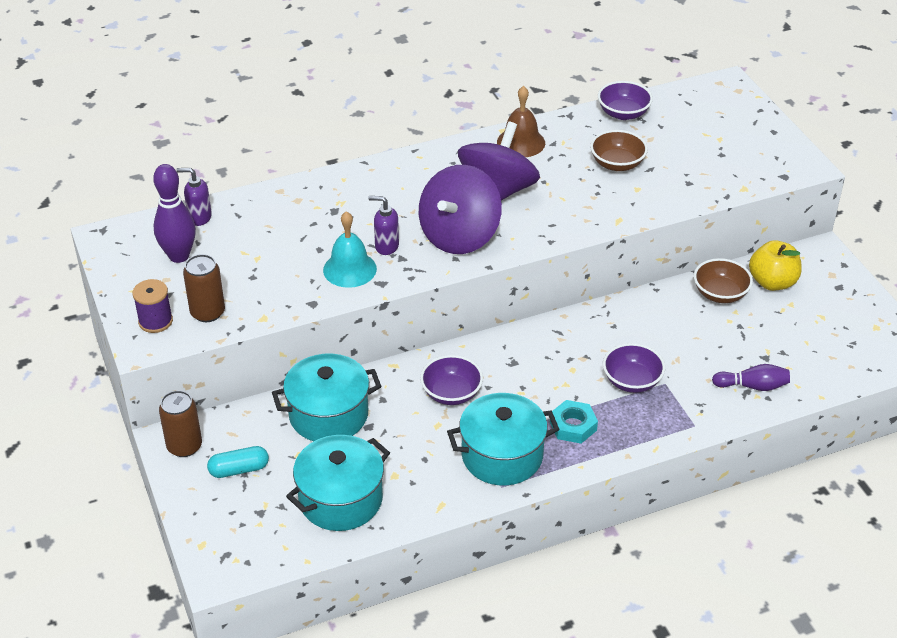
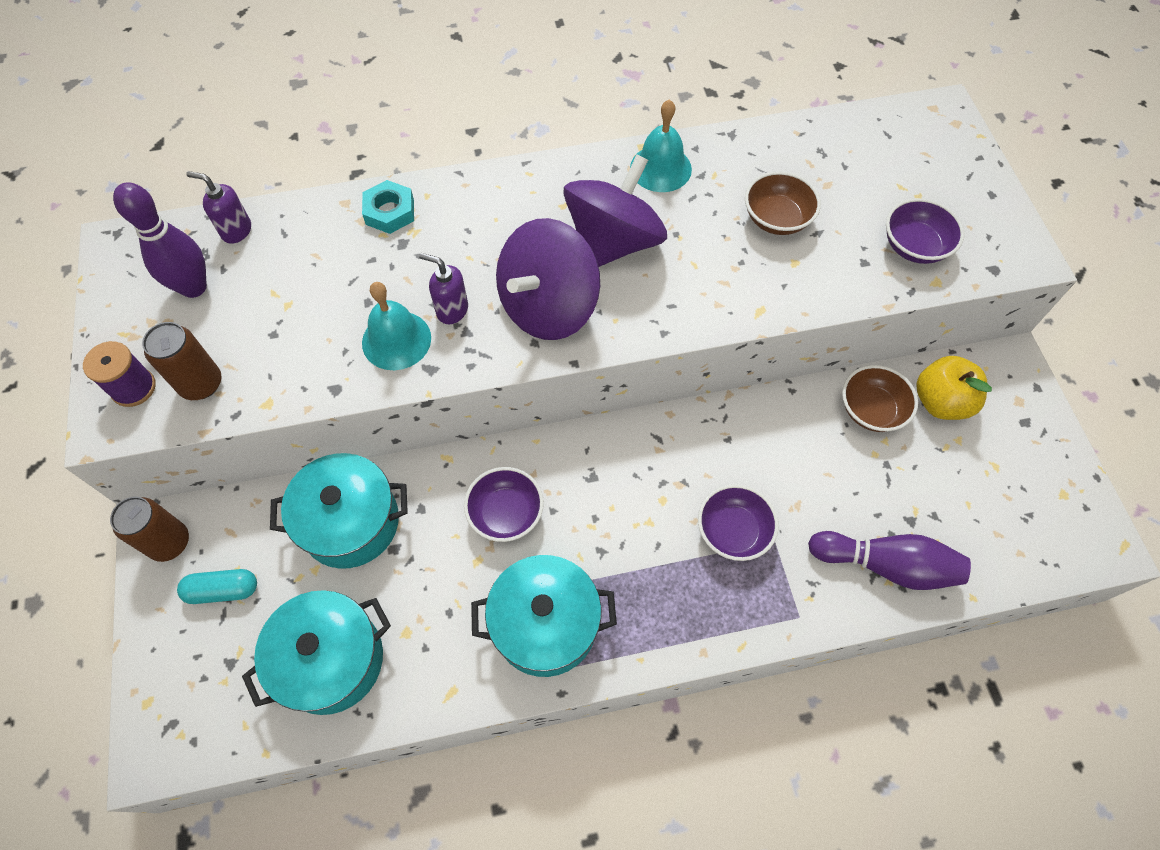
camera: 10 degrees right, 20 degrees up
brown bell [497,86,545,157] -> turquoise bell [630,99,692,192]
turquoise nut [550,400,598,444] -> turquoise nut moved to [362,180,414,234]
purple bowl [598,81,653,120] -> purple bowl moved to [886,198,964,264]
purple bowling pin [712,364,790,391] -> purple bowling pin [808,531,971,590], size x1.53

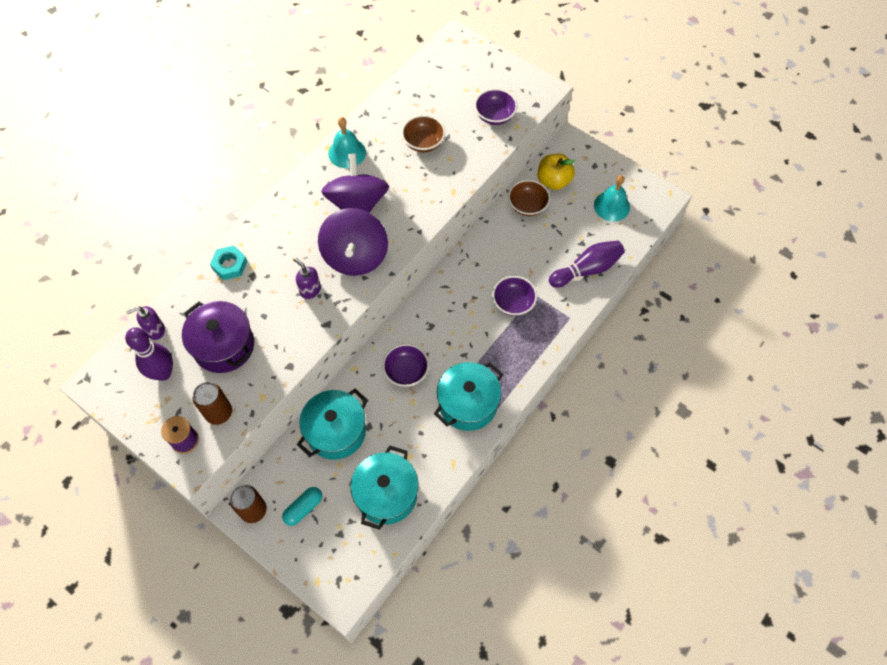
camera: 40 degrees left, 0 degrees up
turquoise bell [362,282,431,370] -> turquoise bell moved to [594,175,630,221]
purple soap dispenser [419,253,468,324] -> purple soap dispenser turned 60 degrees clockwise [293,257,321,299]
none -> purple pot [182,301,254,373]

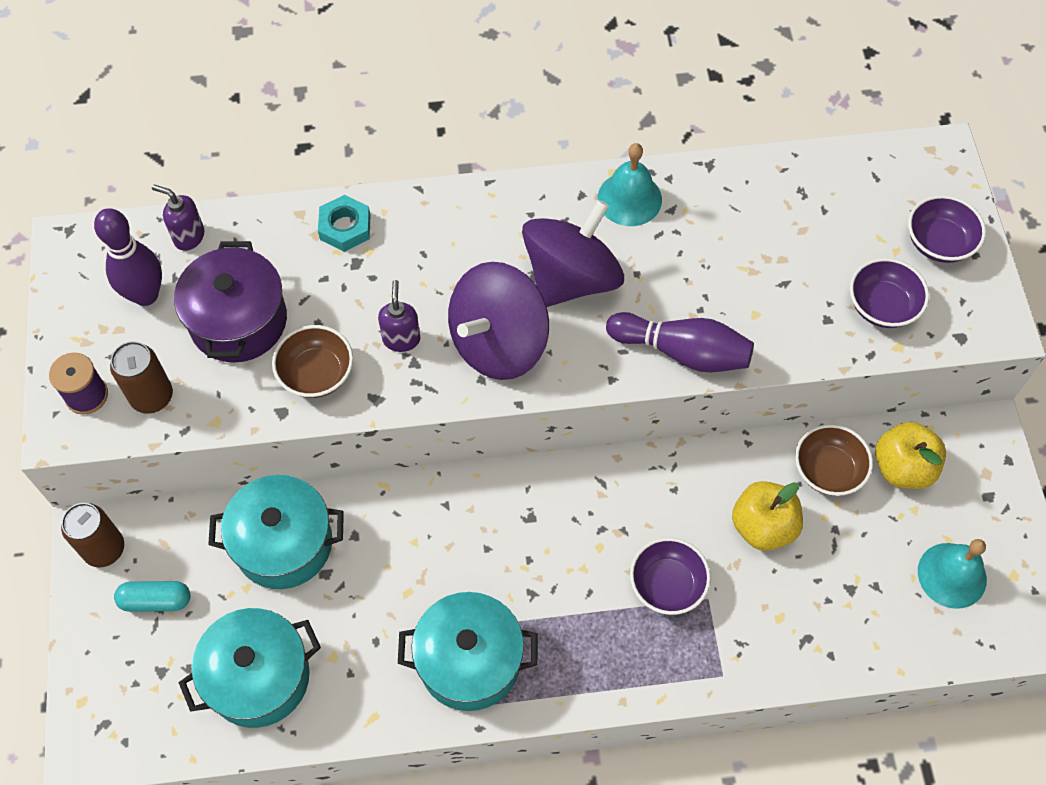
camera: 45 degrees right, 0 degrees up
purple bowl [382,344,429,387] -> purple bowl moved to [908,195,986,263]
brown bowl [402,115,445,152] -> brown bowl moved to [272,325,353,398]
purple bowling pin [549,241,625,288] -> purple bowling pin moved to [606,312,754,372]
none -> yellow apple [732,481,803,551]

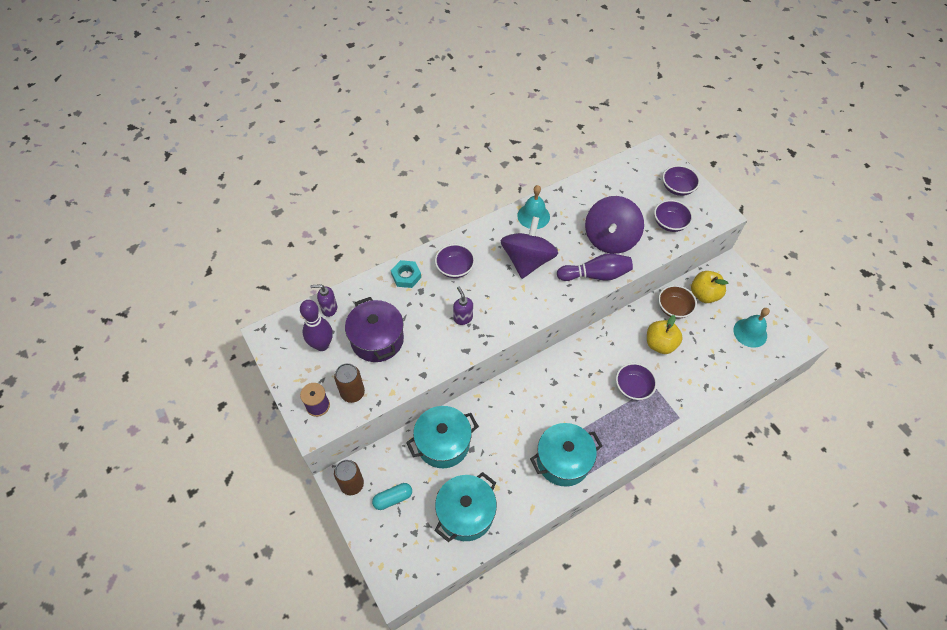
camera: 25 degrees left, 5 degrees down
brown bowl [272,325,353,398] -> none
purple spinning top [448,262,549,380] -> purple spinning top moved to [585,196,644,254]
none -> purple bowl [435,244,475,278]

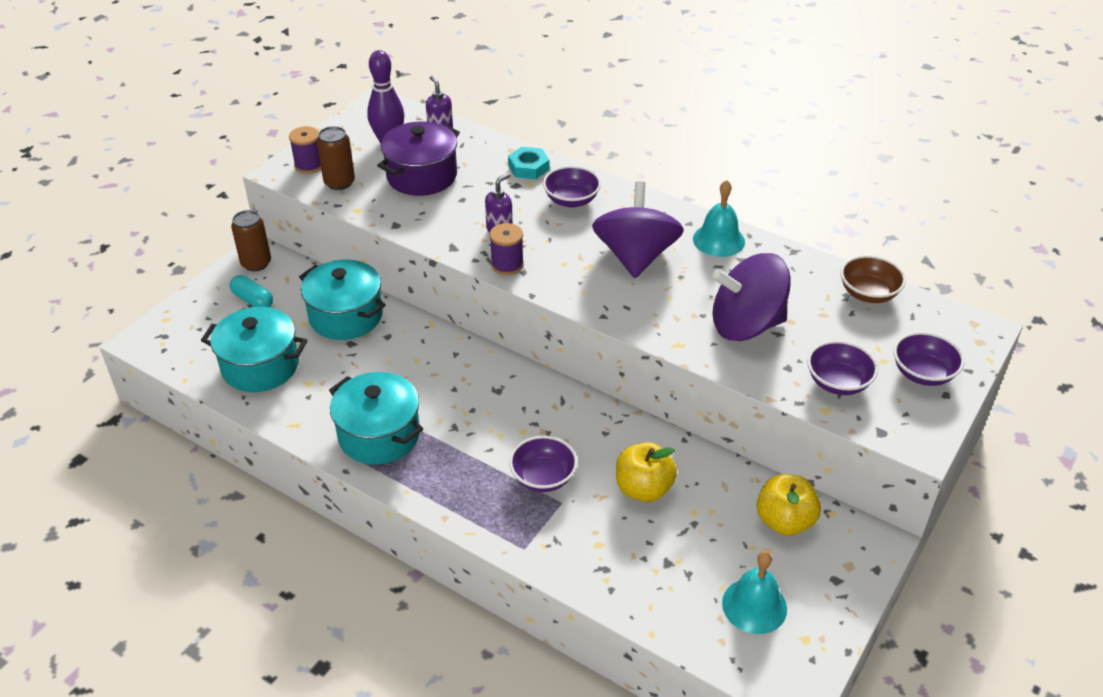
camera: 65 degrees right, 15 degrees down
purple spinning top [500,216,558,279] -> purple spinning top turned 75 degrees counterclockwise [592,181,684,278]
purple bowling pin [557,254,633,281] -> none
brown bowl [658,285,697,319] -> brown bowl moved to [840,255,906,303]
none -> purple spool [490,223,524,275]

